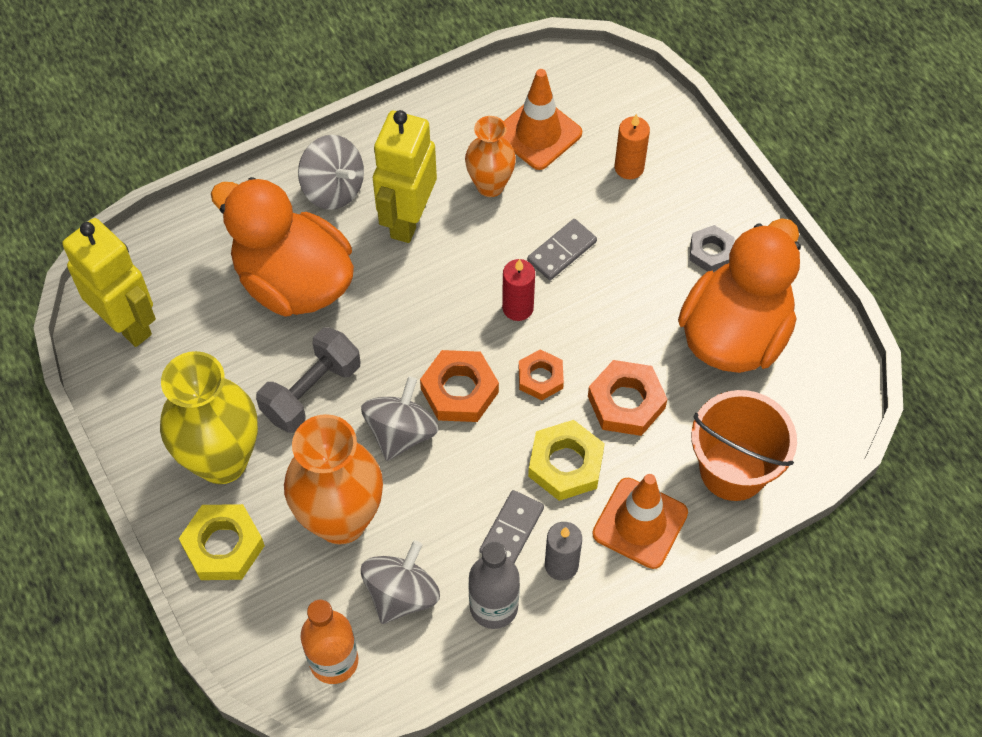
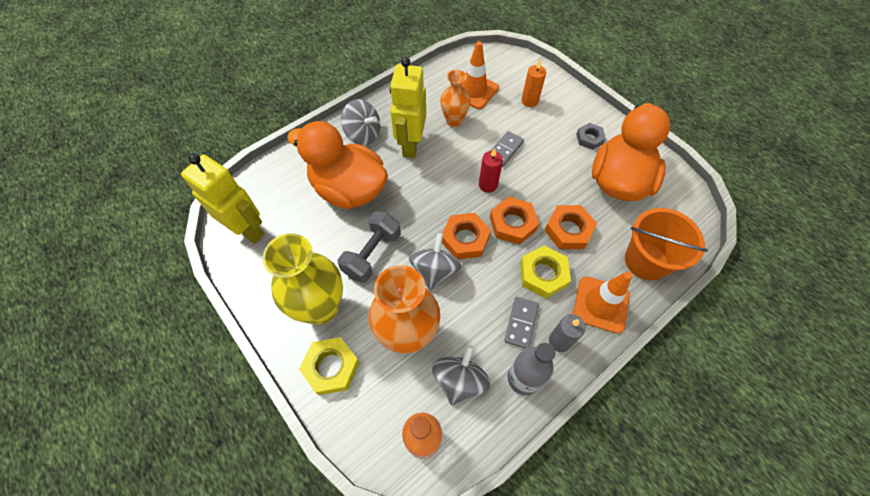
camera: 10 degrees left, 0 degrees up
orange nut [519,349,564,400] -> orange nut [490,197,539,245], size x1.54

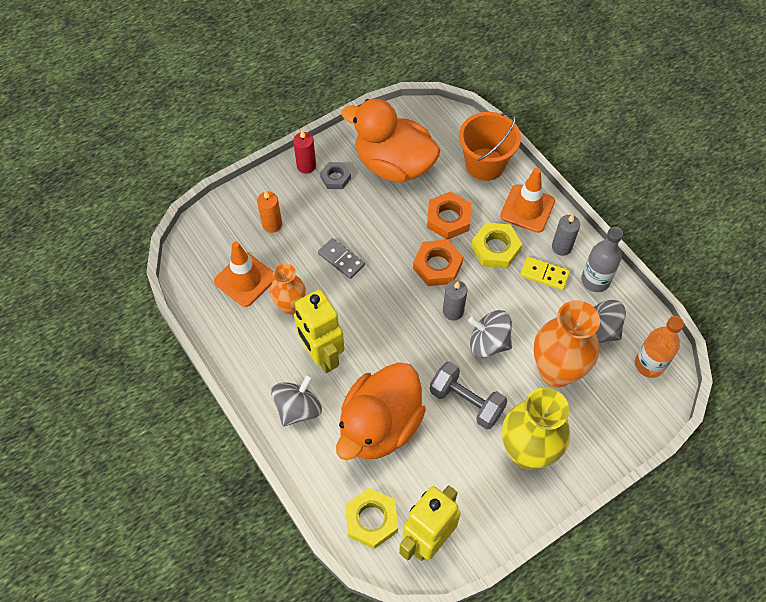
camera: 85 degrees left, 0 degrees up
yellow nut [299,337,360,395] -> yellow nut moved to [345,488,398,549]
yellow robot [390,57,426,158] -> yellow robot turned 45 degrees clockwise [294,289,344,373]
orange nut [442,213,491,259] -> grey candle [443,280,467,321]
red candle [479,148,503,193] -> red candle moved to [293,130,316,174]
grey domino [504,297,539,349] -> yellow domino [520,256,570,291]

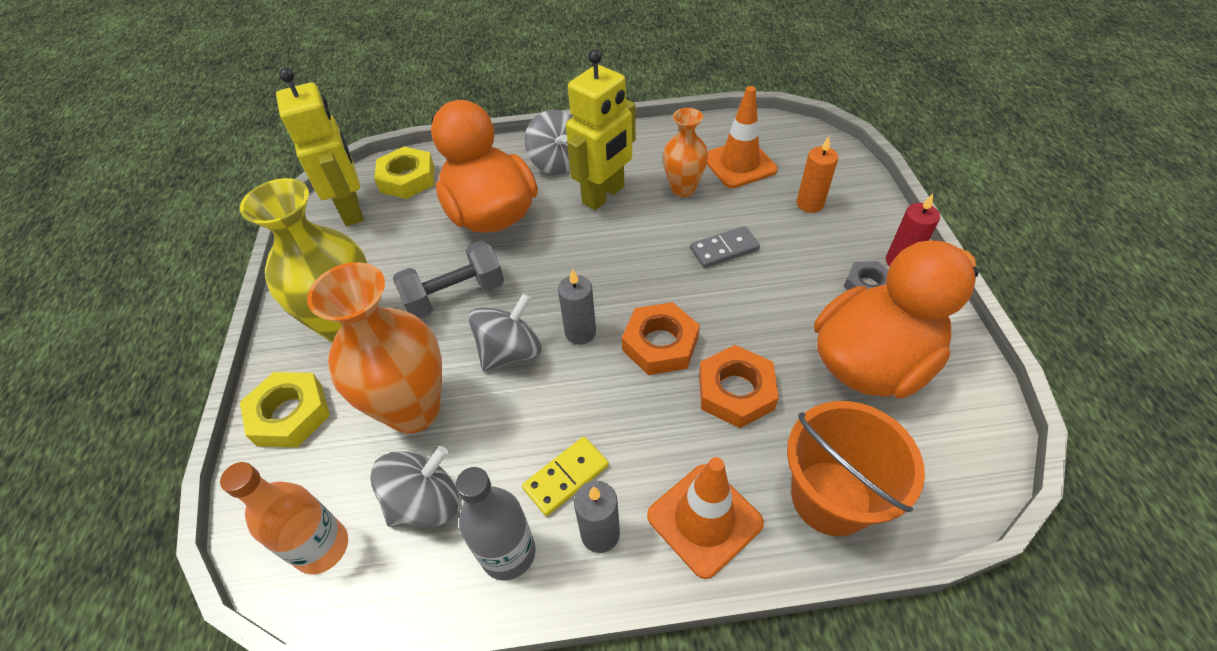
camera: 120 degrees right, 10 degrees down
yellow robot [294,289,344,373] -> yellow robot turned 135 degrees clockwise [566,49,636,210]
yellow nut [471,222,522,268] -> yellow nut moved to [240,372,330,447]

